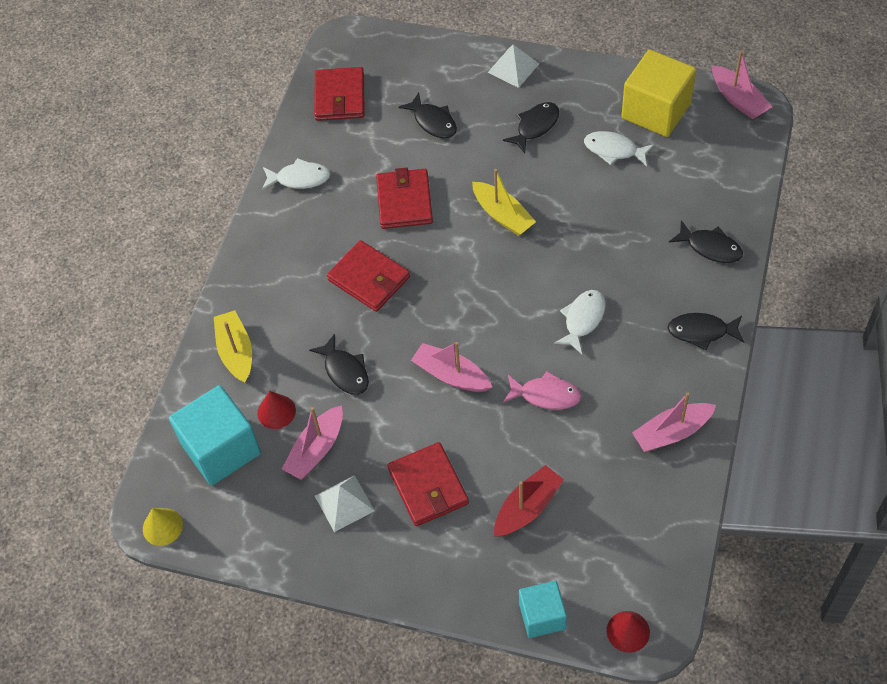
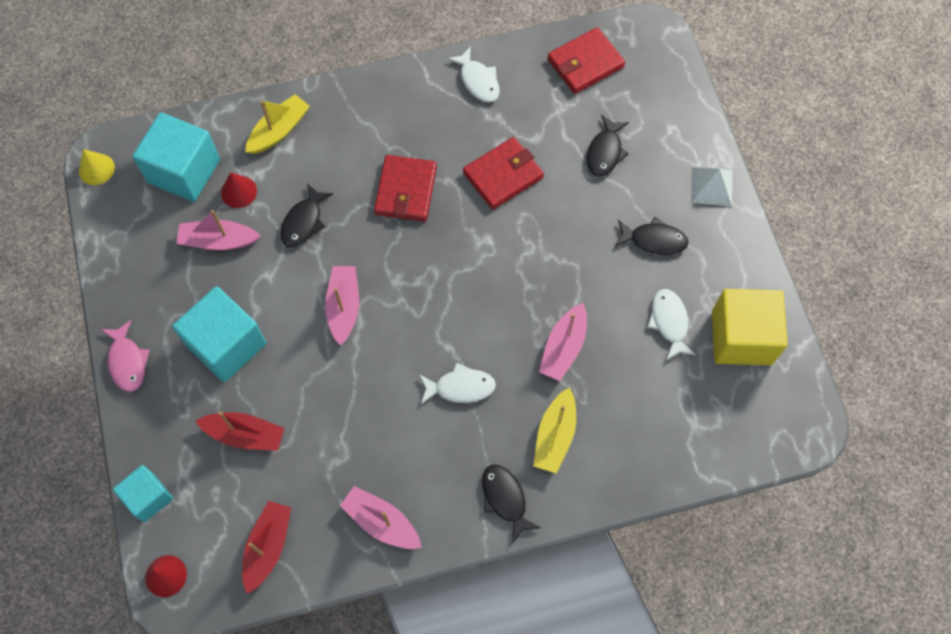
camera: 55 degrees right, 10 degrees up
white pyramid [315,475,375,532] -> none
red wallet [387,442,469,526] -> turquoise cube [172,286,266,382]
yellow boat [472,169,536,236] -> yellow boat moved to [533,387,576,473]
pink fish [503,371,582,410] -> pink fish moved to [102,320,150,392]
black fish [669,220,743,263] -> none
pink boat [712,50,772,119] -> pink boat moved to [539,303,587,381]
none -> red boat [242,501,291,594]

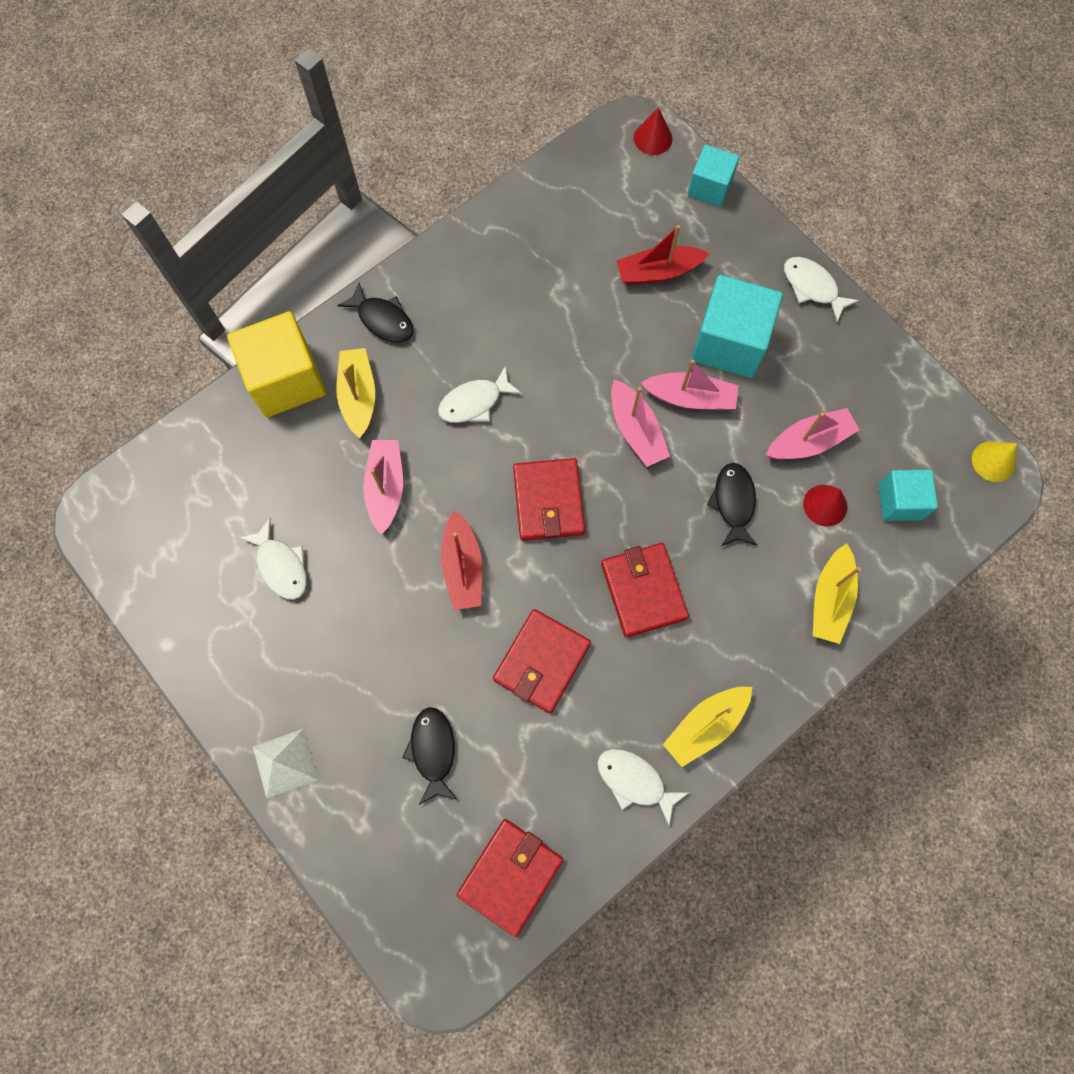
camera: 155 degrees right, 5 degrees up
pink fish [102,320,150,392] -> white fish [784,257,859,322]
turquoise cube [132,113,220,202] -> turquoise cube [878,469,938,521], size x0.60
red boat [242,501,291,594] -> red boat moved to [441,510,482,610]
pink boat [340,486,422,549] -> pink boat moved to [641,360,738,410]
black fish [615,217,689,255] -> none
yellow cube [712,289,788,365] -> yellow cube moved to [227,311,326,417]
none -> red wallet [513,458,585,541]
none -> yellow boat [663,687,752,767]

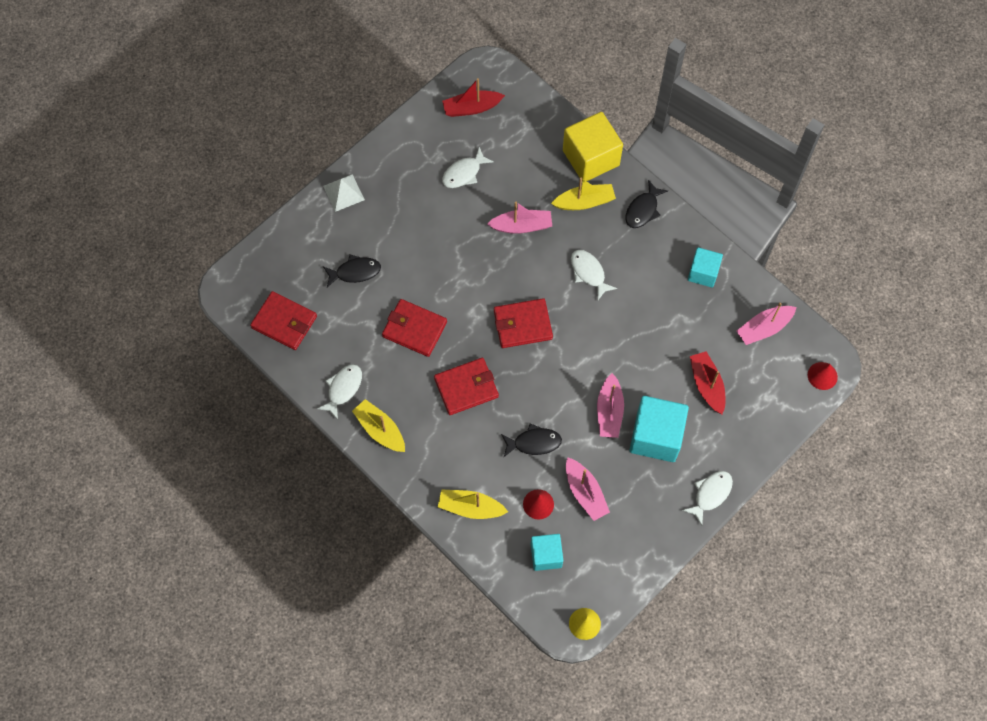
camera: 85 degrees right, 5 degrees down
red boat [441,510,482,610] -> red boat moved to [442,78,505,117]
pink boat [611,379,670,467] -> pink boat moved to [737,303,797,345]
turquoise cube [688,145,739,207] -> turquoise cube moved to [688,247,723,288]

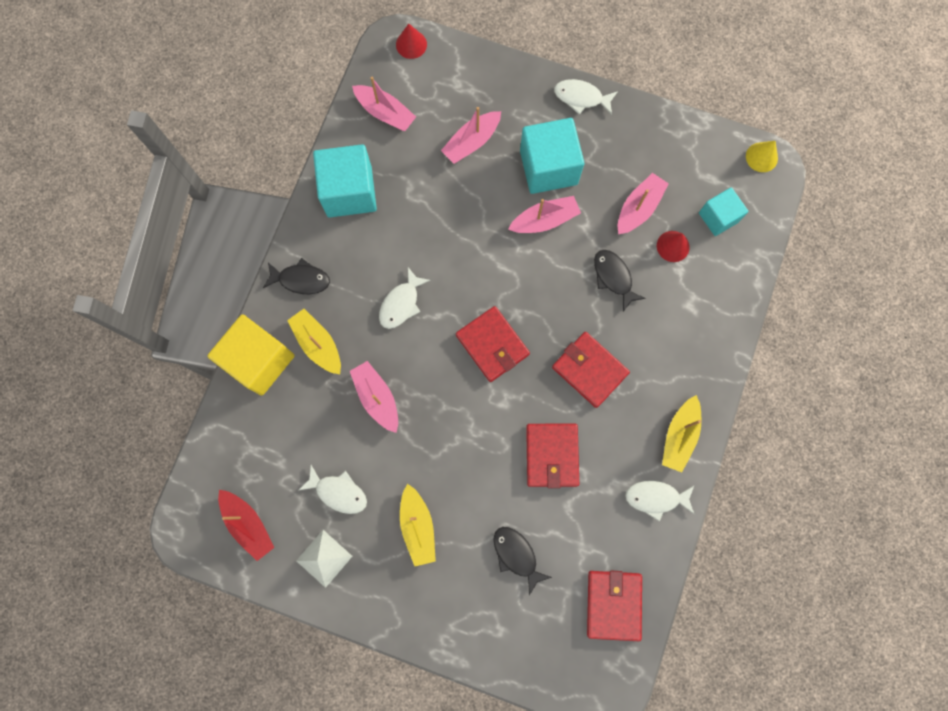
camera: 115 degrees left, 10 degrees up
white pyramid [323,174,365,212] -> white pyramid moved to [296,530,352,588]
yellow boat [438,489,508,519] -> yellow boat moved to [400,484,436,566]
turquoise cube [688,247,723,288] -> turquoise cube [313,144,377,217], size x1.68
red boat [690,351,725,414] -> pink boat [441,107,501,164]

